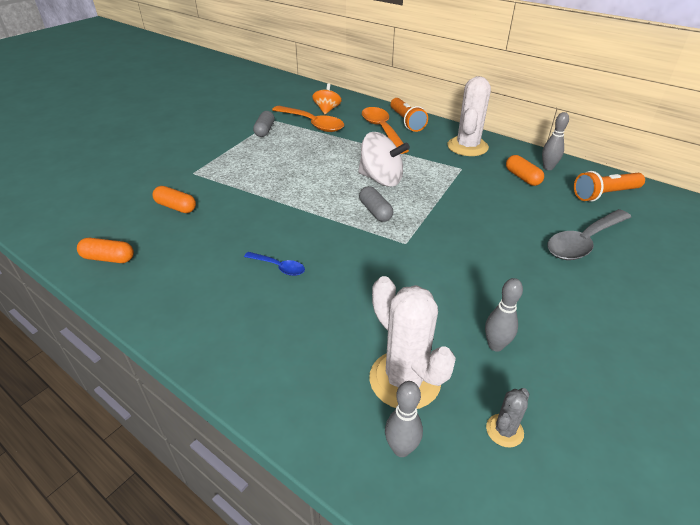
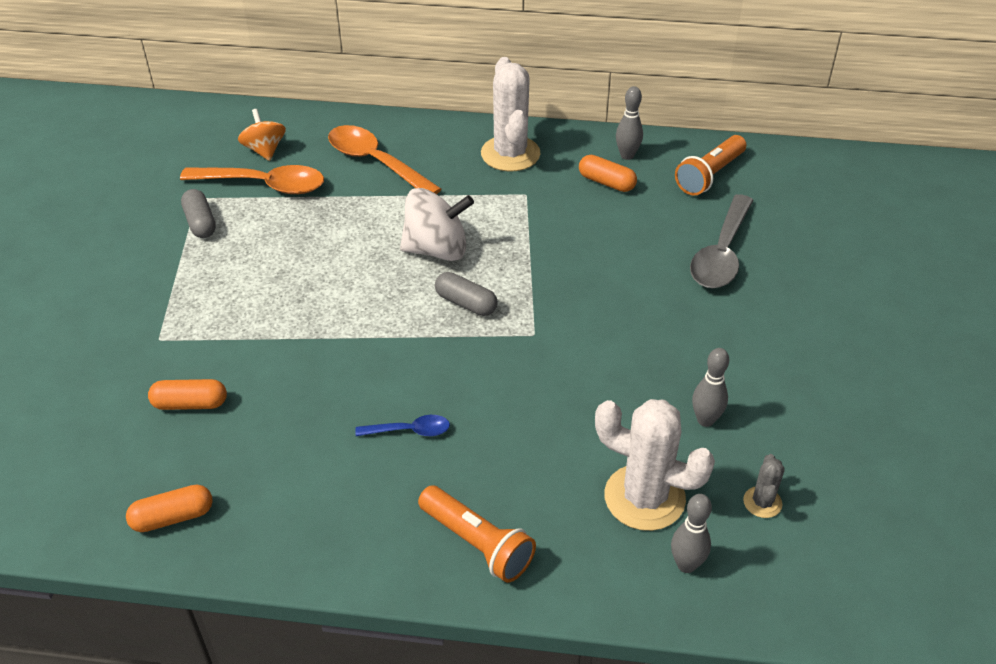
camera: 30 degrees left, 5 degrees up
orange flashlight [390,98,428,132] -> orange flashlight moved to [418,485,536,583]

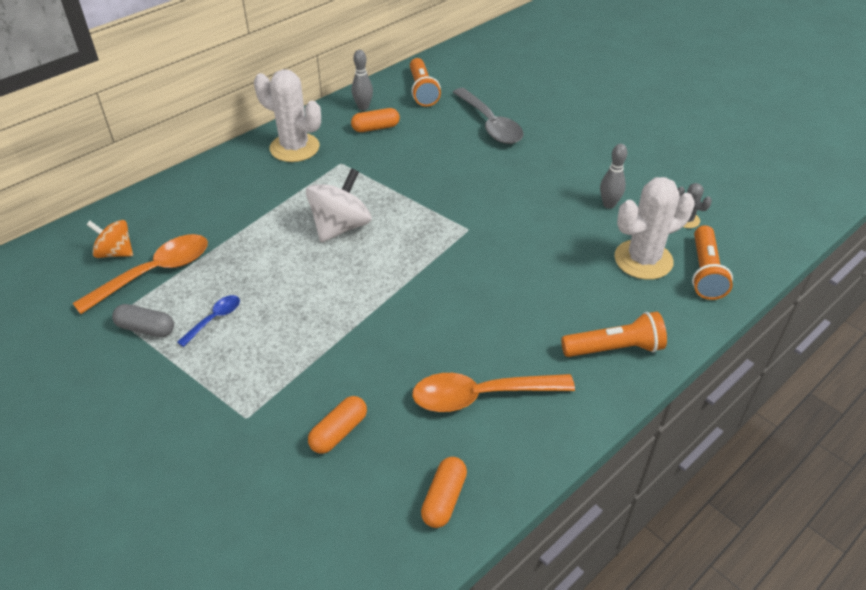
camera: 50 degrees left, 0 degrees up
orange spoon [328,125,441,194] -> orange spoon moved to [412,373,575,412]
blue spoon [355,415,450,436] -> blue spoon moved to [177,295,240,347]
grey capsule [435,272,498,316] -> none
grey bowling pin [671,494,712,573] -> orange flashlight [692,225,733,300]

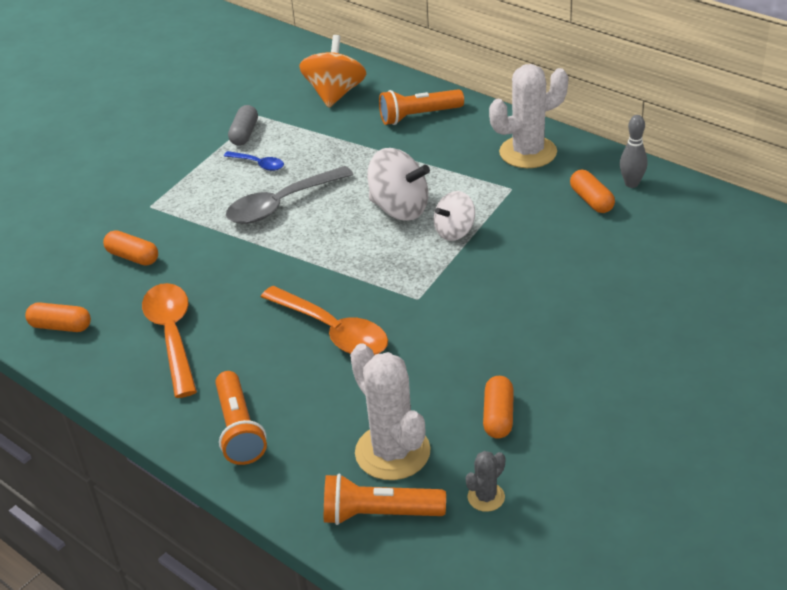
camera: 85 degrees right, 5 degrees down
orange spoon [72,234,208,314] -> orange spoon moved to [261,286,388,355]
orange spinning top [86,220,133,258] -> orange spinning top [299,35,366,108], size x1.56
white cactus [254,69,321,162] -> white cactus turned 45 degrees clockwise [489,64,569,168]
orange flashlight [410,58,441,107] -> orange flashlight moved to [379,89,464,125]
grey spoon [453,88,524,144] -> grey spoon moved to [226,166,354,224]
grey bowling pin [600,144,627,209] -> orange capsule [483,376,514,439]
none -> white spinning top [434,191,475,241]

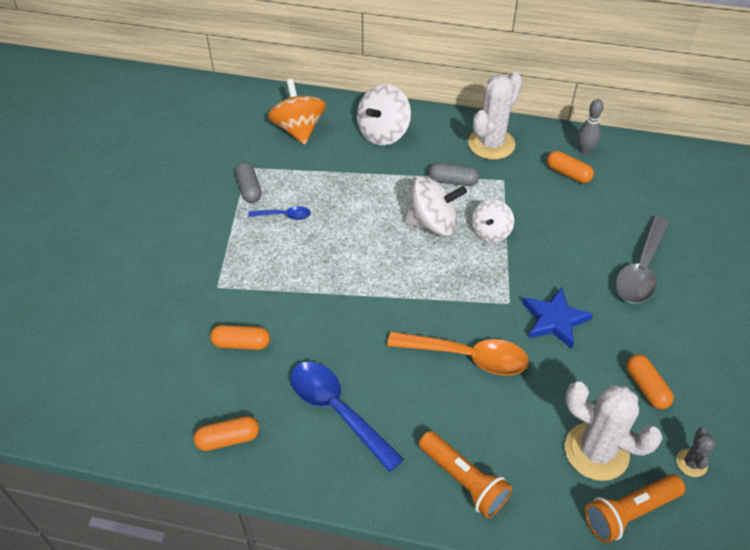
camera: 30 degrees left, 10 degrees up
orange spoon [142,283,197,398] -> blue spoon [290,362,404,472]
grey spoon [226,166,354,224] -> grey spoon moved to [615,216,670,304]
orange flashlight [379,89,464,125] -> white spinning top [357,84,411,145]
none -> grey capsule [429,163,479,186]
none -> blue star [523,288,593,349]

